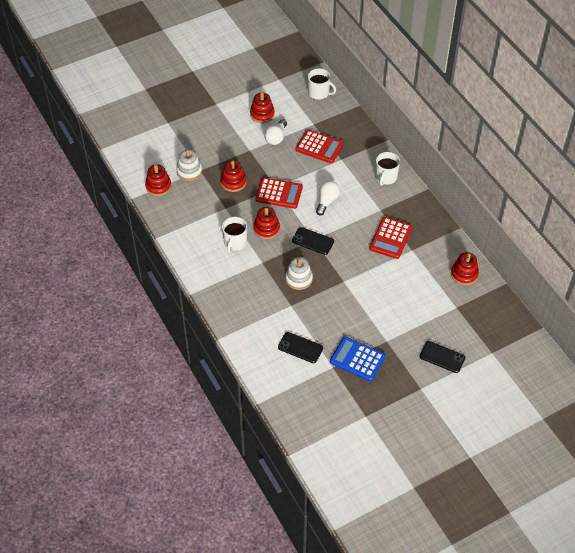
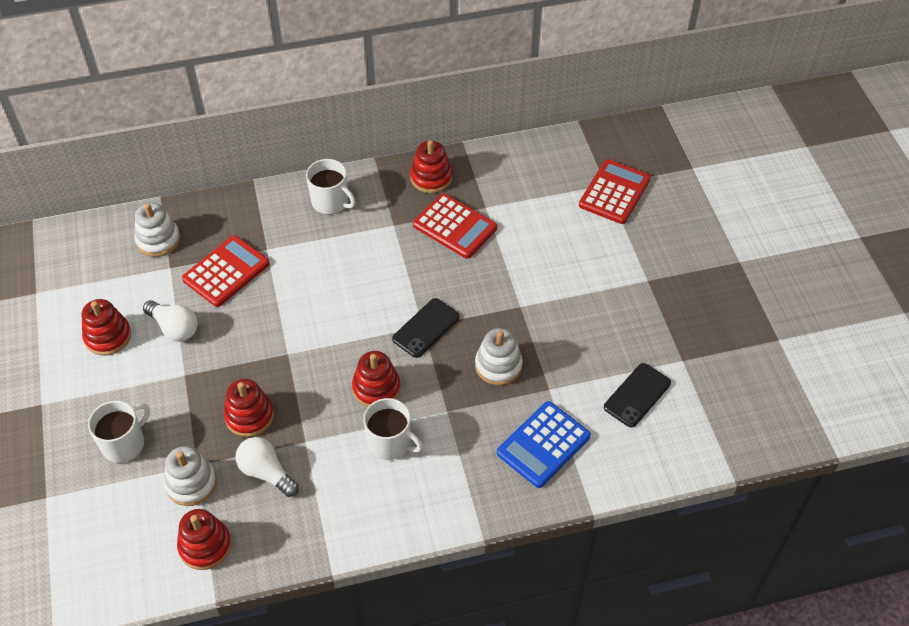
camera: 75 degrees left, 0 degrees up
red calculator [255,177,303,209] -> red calculator moved to [579,159,651,224]
white mug [308,68,336,100] -> white mug moved to [88,401,150,463]
white light bulb [316,181,340,216] -> white light bulb moved to [235,437,299,497]
blue calculator [330,337,386,381] -> blue calculator moved to [497,401,591,488]
black phone [420,341,465,373] -> none
red stacking toy [451,252,479,285] -> red stacking toy moved to [410,140,452,193]
none -> white stacking toy [134,203,180,257]

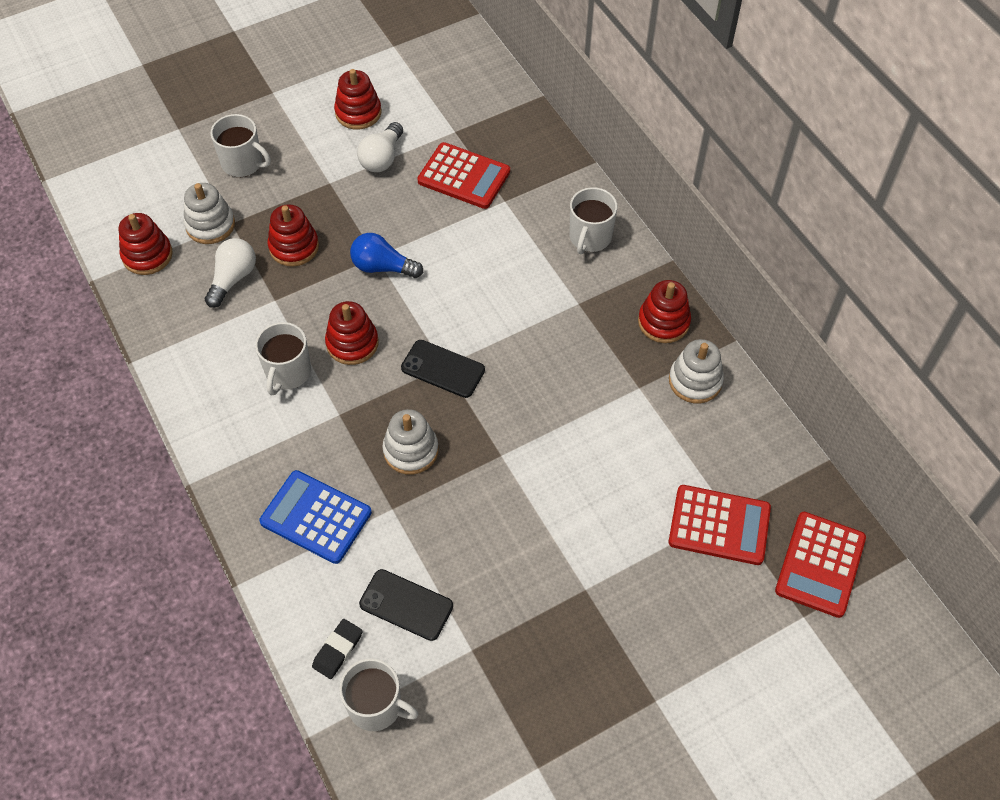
camera: 75 degrees right, 5 degrees up
white stacking toy [134,203,180,257] -> white stacking toy moved to [669,339,724,403]
red calculator [413,193,497,259] -> red calculator moved to [775,512,866,618]
none -> black eraser [312,619,362,679]
none -> white mug [339,658,419,731]
none -> blue light bulb [350,233,423,278]

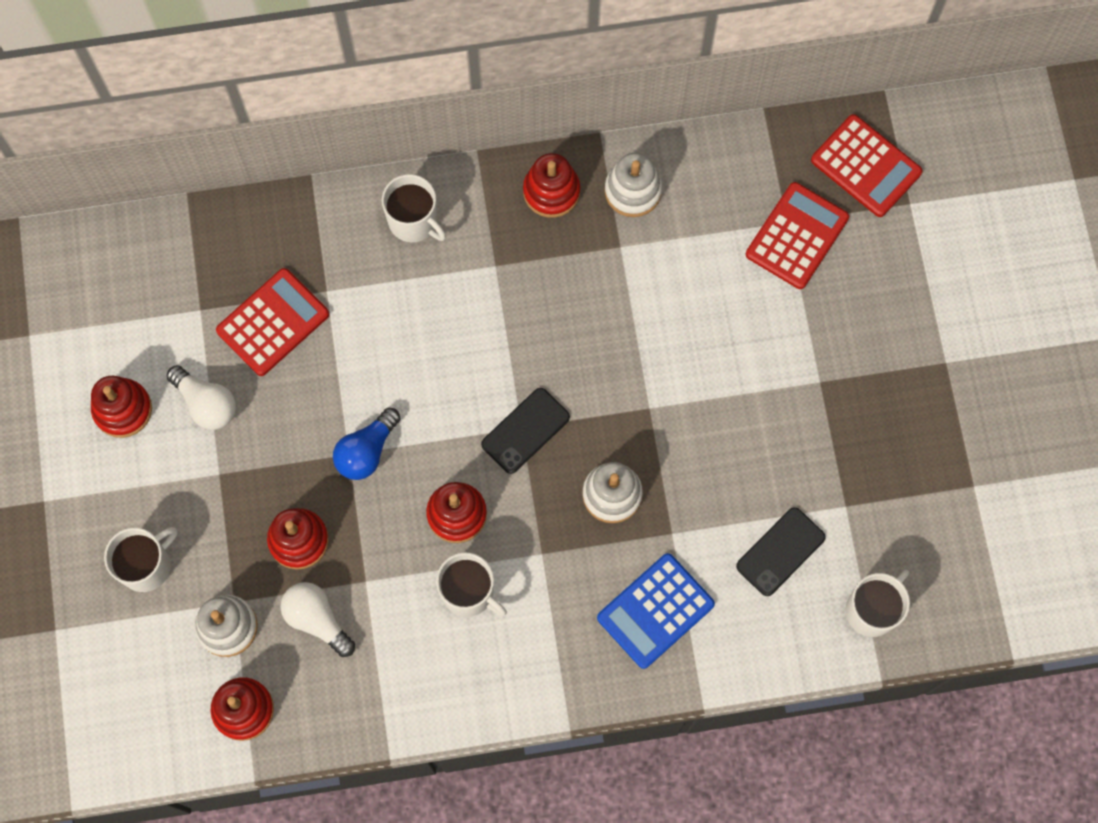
camera: 70 degrees left, 15 degrees up
black eraser [312,619,362,679] -> none

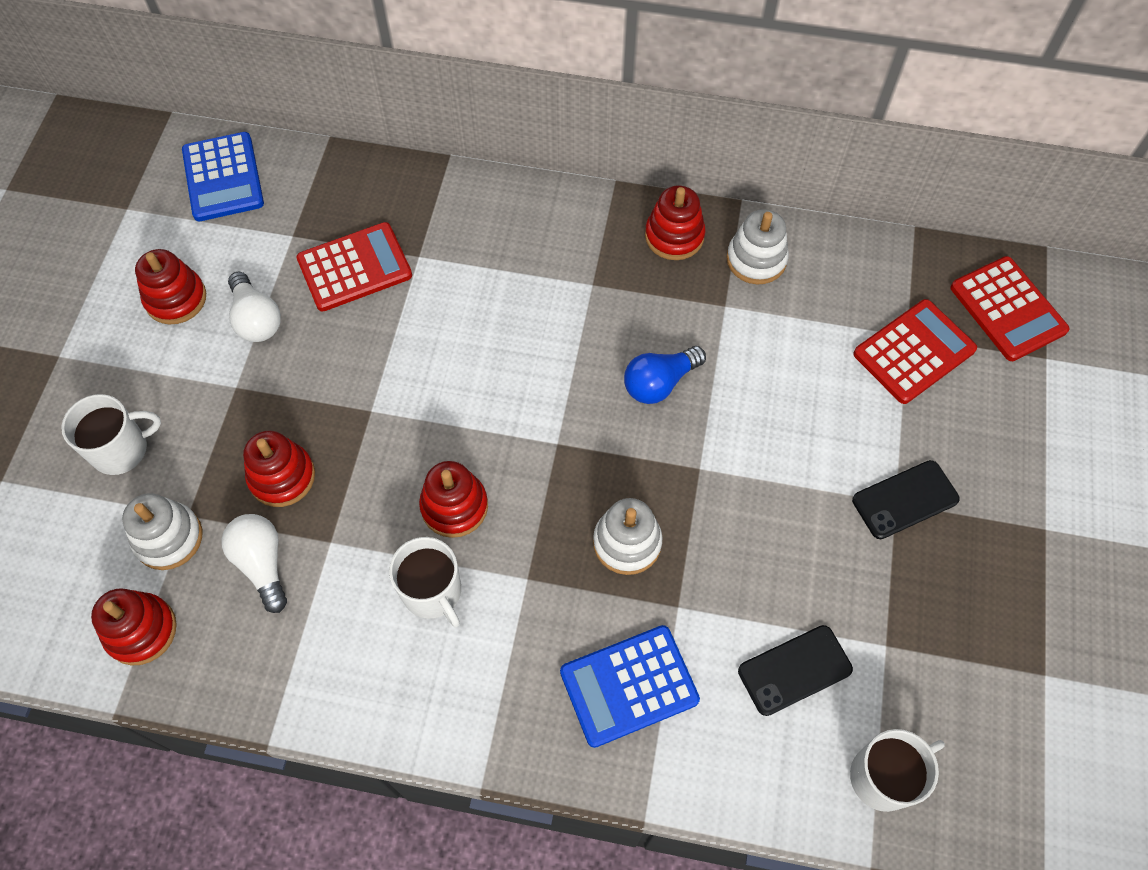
camera: 20 degrees right, 10 degrees down
blue light bulb [333,408,401,480] -> blue light bulb moved to [624,346,706,404]
white mug [382,174,446,242] -> none
black phone [481,388,570,474] -> black phone moved to [852,460,960,539]
none -> blue calculator [182,132,264,221]

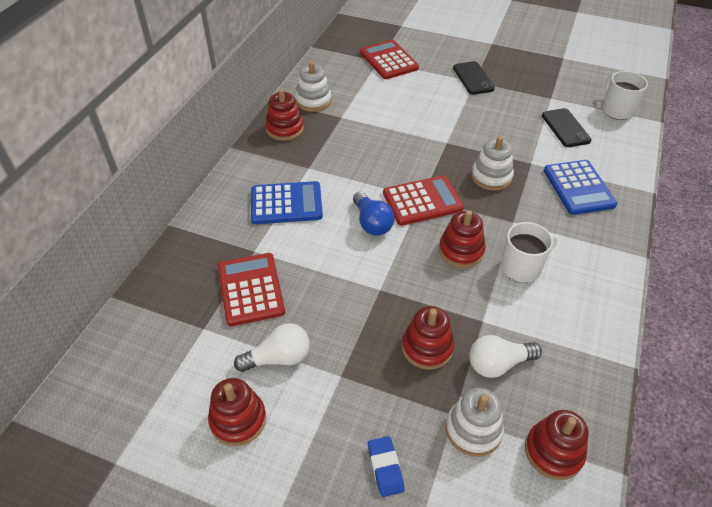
camera: 80 degrees left, 15 degrees down
white mug [61,394,161,475] -> blue eraser [368,436,404,497]
blue calculator [182,132,264,221] -> blue calculator moved to [251,181,323,224]
blue light bulb [624,346,706,404] -> blue light bulb moved to [353,192,395,236]
red calculator [950,256,1070,361] -> red calculator moved to [383,175,464,226]

